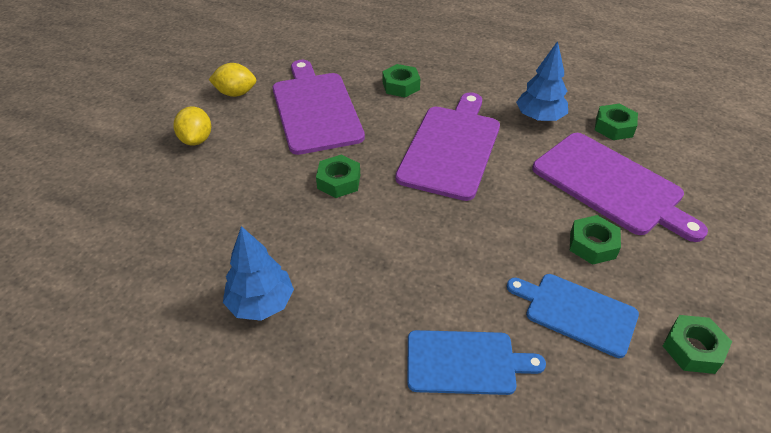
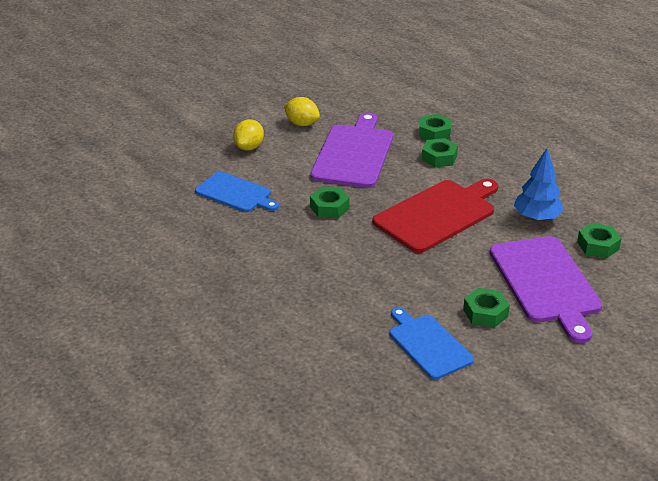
camera: 30 degrees right, 10 degrees down
blue tree [223,226,294,321] -> none
purple cutting board [395,92,500,201] -> red cutting board [373,179,498,253]
blue cutting board [407,330,546,395] -> blue cutting board moved to [195,171,279,212]
green nut [663,315,732,374] -> green nut moved to [419,114,451,140]

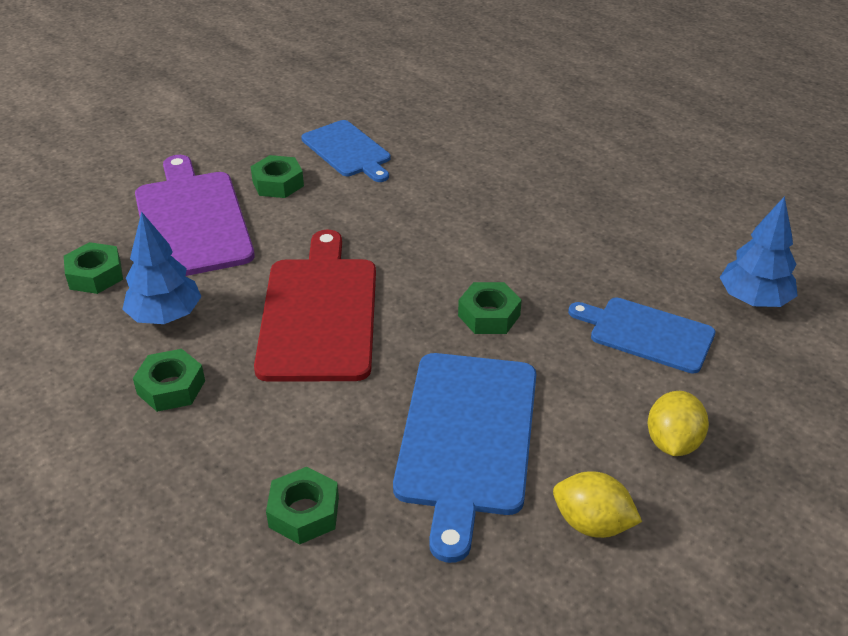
camera: 175 degrees right, 5 degrees up
purple cutting board [310,113,393,188] -> blue cutting board [393,353,536,563]
red cutting board [373,179,498,253] -> red cutting board turned 135 degrees clockwise [254,230,376,382]
green nut [422,138,458,167] -> green nut moved to [133,349,205,412]
none -> blue tree [719,196,798,307]

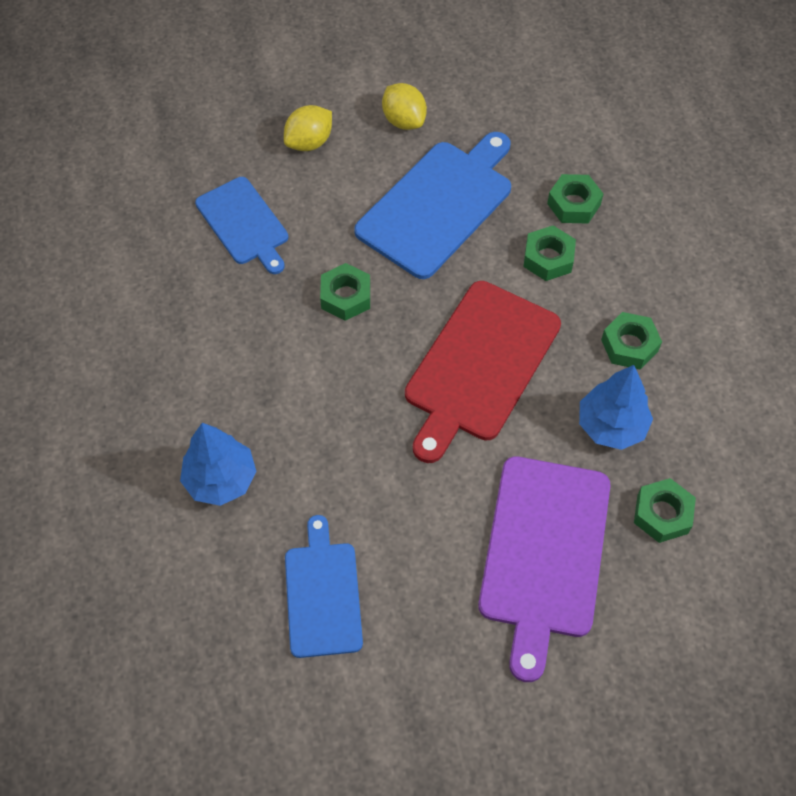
camera: 150 degrees left, 20 degrees up
green nut [250,155,304,198] -> green nut moved to [523,225,576,281]
blue tree [719,196,798,307] -> blue tree moved to [180,423,257,506]

